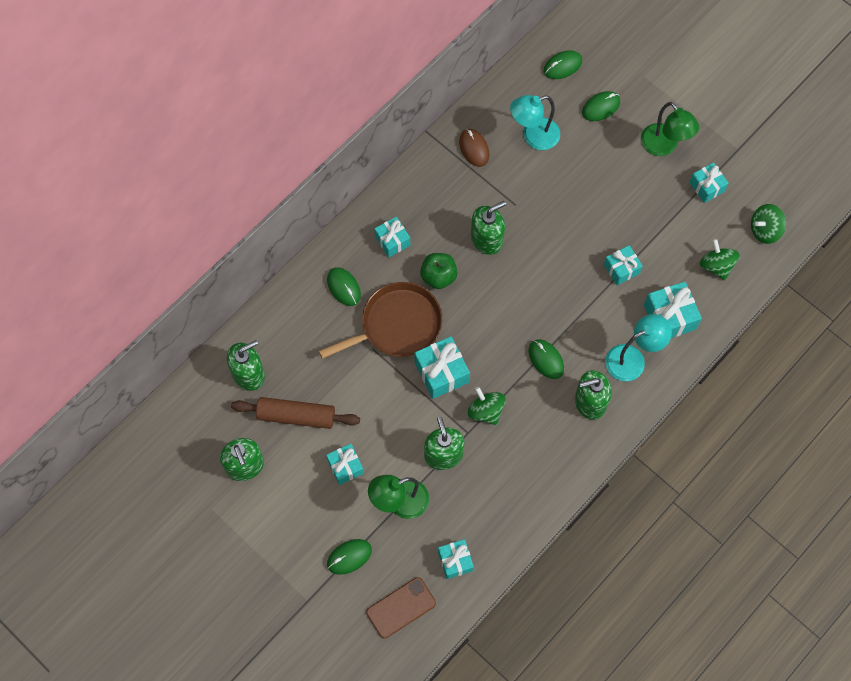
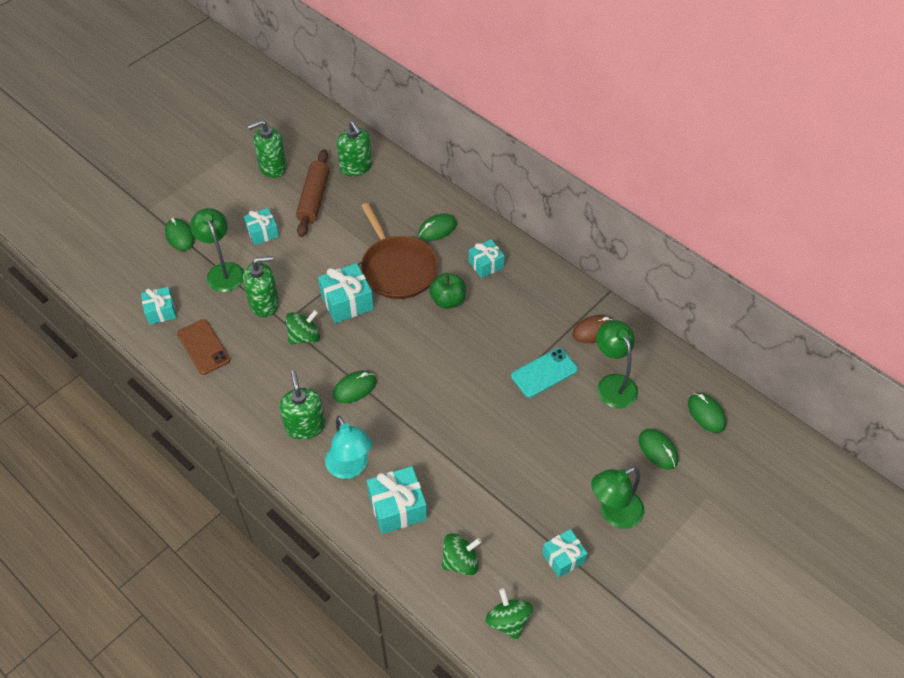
camera: 90 degrees right, 15 degrees down
brown phone [366,577,436,639] -> brown phone moved to [177,319,230,375]
green soap dispenser [471,201,506,255] -> none
turquoise lamp [510,95,560,150] -> green lamp [596,320,638,408]
turquoise gift [604,245,643,285] -> none
none -> turquoise phone [511,348,578,398]

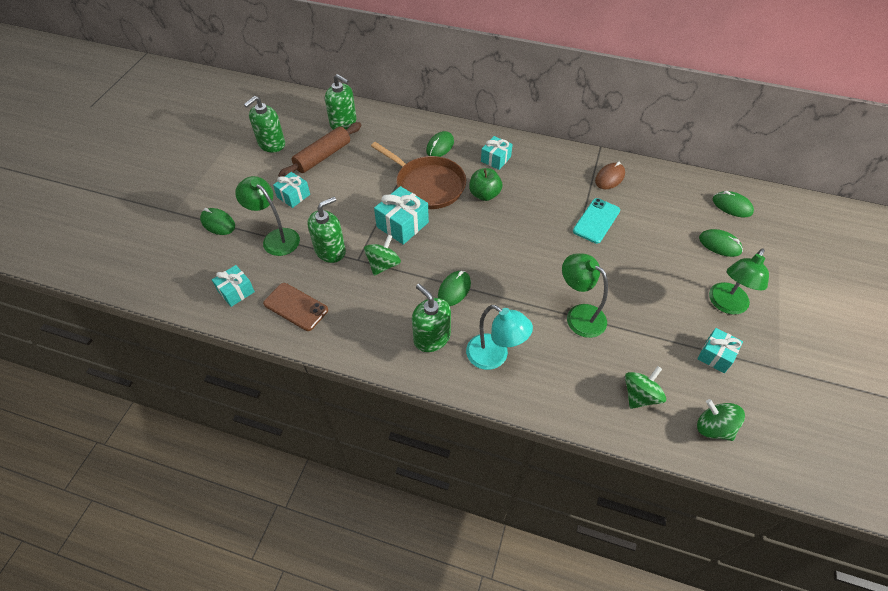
camera: 25 degrees left, 0 degrees up
brown rolling pin [296,149,330,237] -> brown rolling pin turned 60 degrees clockwise [278,122,362,177]
turquoise gift [367,466,427,534] -> none
green lamp [596,320,638,408] -> green lamp moved to [562,253,608,338]

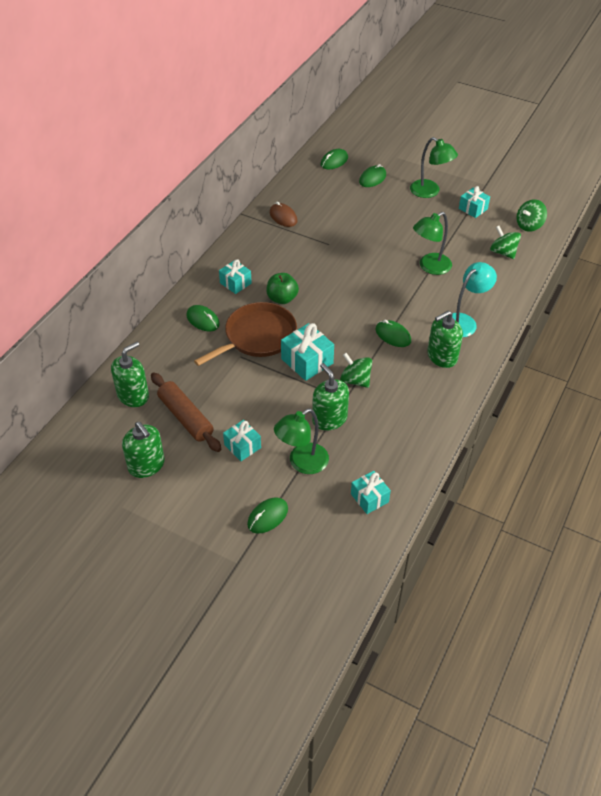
camera: 80 degrees left, 5 degrees down
brown phone [263,283,328,331] -> none
turquoise phone [573,198,620,244] -> none

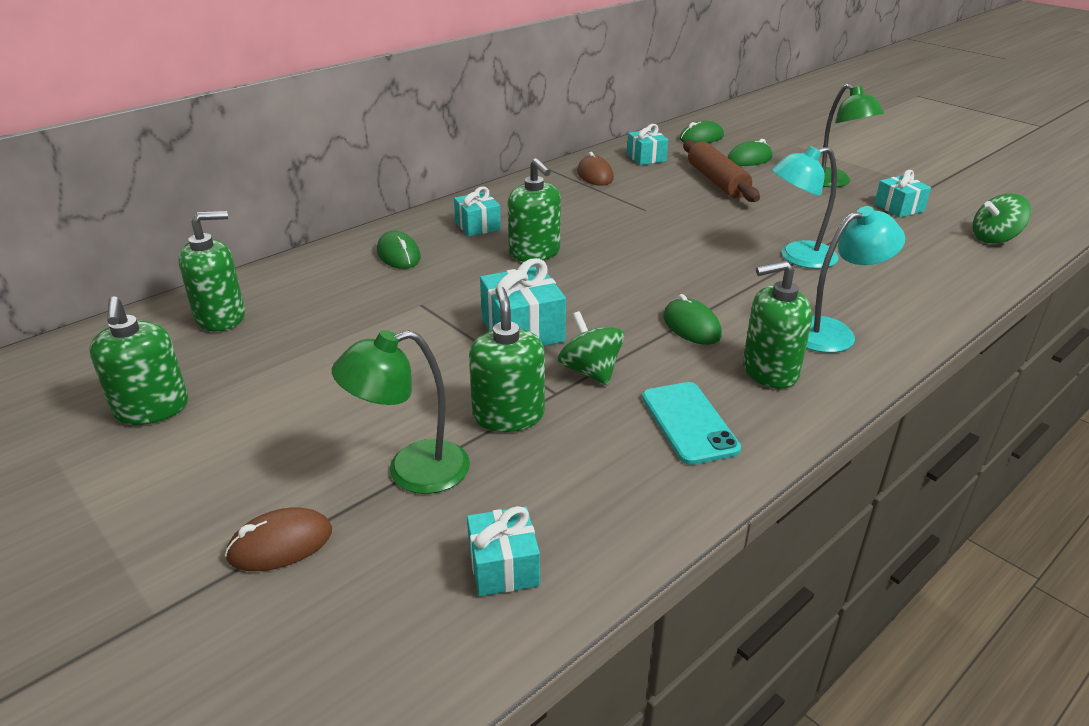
camera: 20 degrees right, 15 degrees down
brown rolling pin [151,372,221,452] -> brown rolling pin moved to [683,140,760,202]
brown pan [194,302,297,366] -> none
turquoise gift [223,420,261,461] -> turquoise gift moved to [627,124,668,165]
green mouse [247,497,288,534] -> brown mouse [225,507,332,571]
green apple [266,273,299,304] -> green soap dispenser [507,158,561,262]
green lamp [413,212,452,275] -> turquoise lamp [772,146,839,269]
green spinning top [490,226,521,259] -> none
none -> turquoise phone [642,382,741,465]

